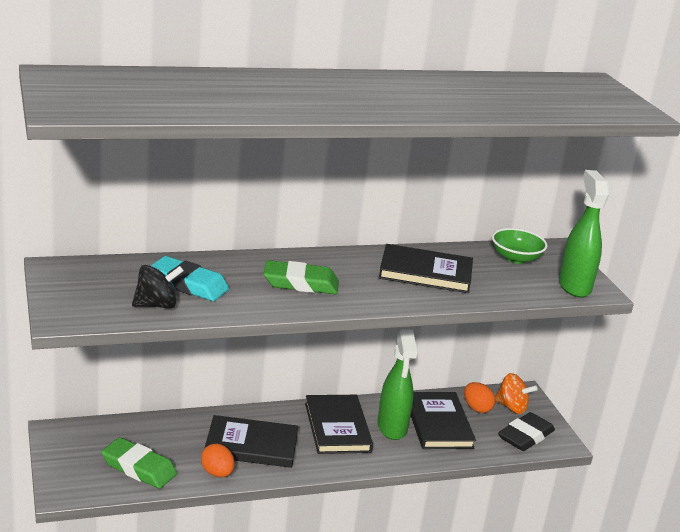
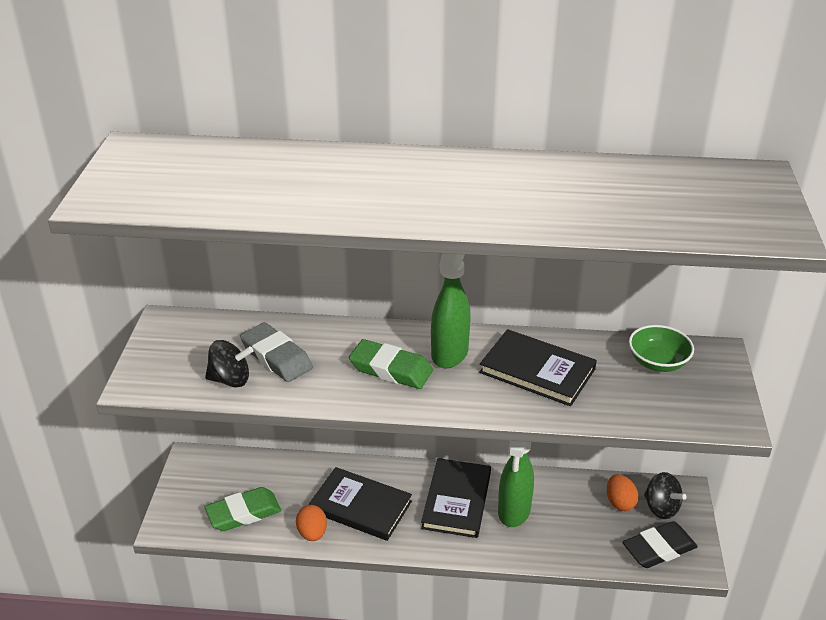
camera: 25 degrees right, 10 degrees up
green eraser [101,437,177,489] -> green eraser turned 75 degrees counterclockwise [205,487,281,531]
turquoise eraser [150,256,229,301] -> grey eraser [240,322,313,382]
black book [411,392,476,449] -> none
orange spinning top [495,373,538,414] -> black spinning top [644,472,687,519]
green spray bottle [559,170,609,298] -> green spray bottle moved to [431,253,471,368]

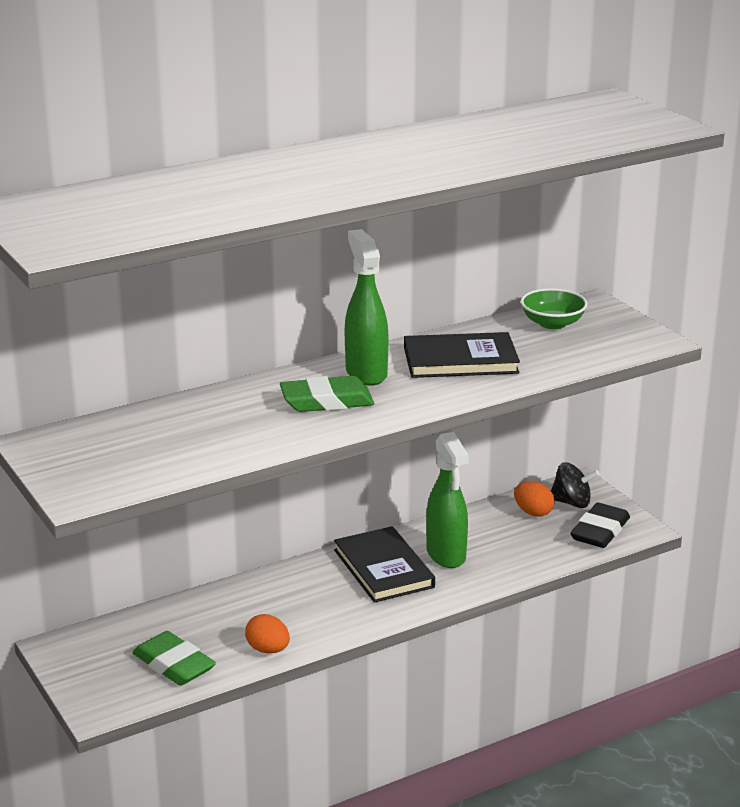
camera: 35 degrees left, 10 degrees down
black spinning top [205,340,253,388] -> none
green eraser [205,487,281,531] -> green eraser turned 75 degrees counterclockwise [132,631,216,686]
grey eraser [240,322,313,382] -> none
black book [309,467,412,541] -> none

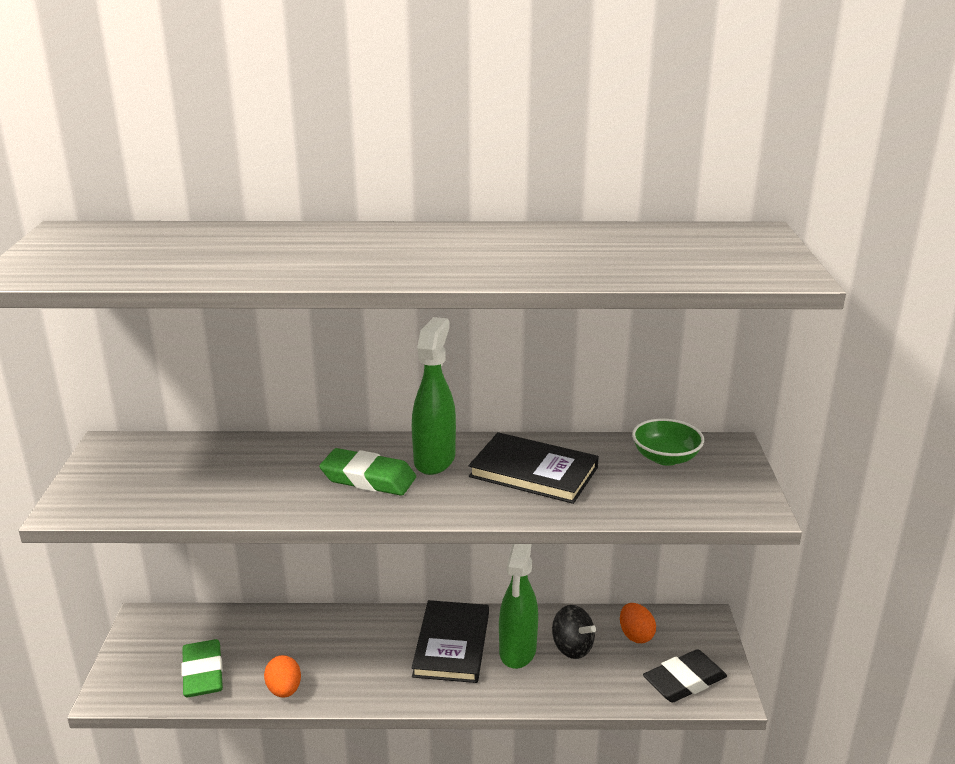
camera: 30 degrees right, 0 degrees up
black spinning top [551,462,600,508] -> black spinning top moved to [552,605,596,659]

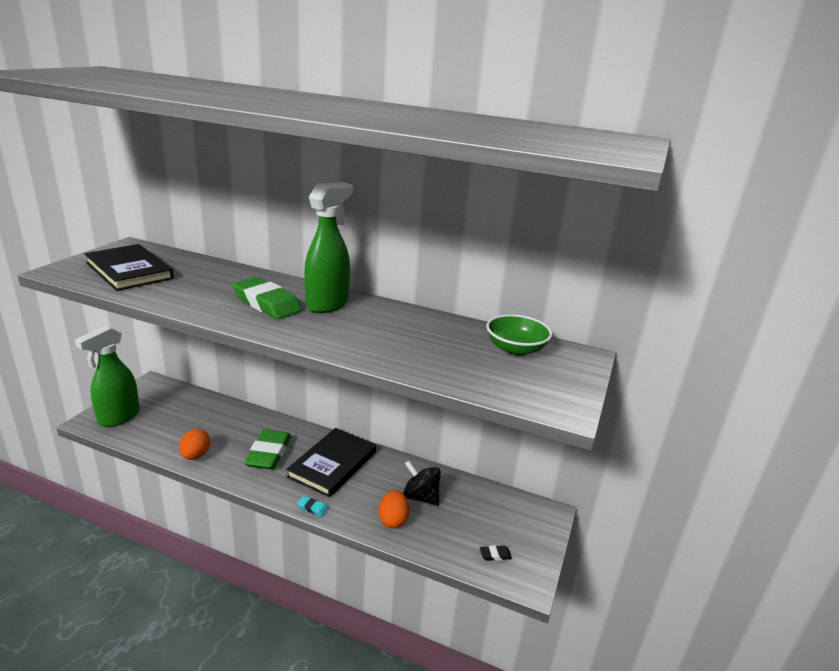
camera: 20 degrees right, 0 degrees up
green eraser [181,639,223,697] -> green eraser moved to [244,429,291,470]
black book [469,432,599,504] -> black book moved to [84,244,174,291]
green spray bottle [499,544,538,669] -> green spray bottle moved to [75,325,140,427]
black spinning top [552,605,596,659] -> black spinning top turned 150 degrees clockwise [403,460,441,506]
orange egg [620,603,656,643] -> orange egg moved to [378,490,409,529]
black eraser [643,649,727,703] -> black eraser [480,545,512,561], size x0.41
none -> turquoise eraser [297,496,328,516]

